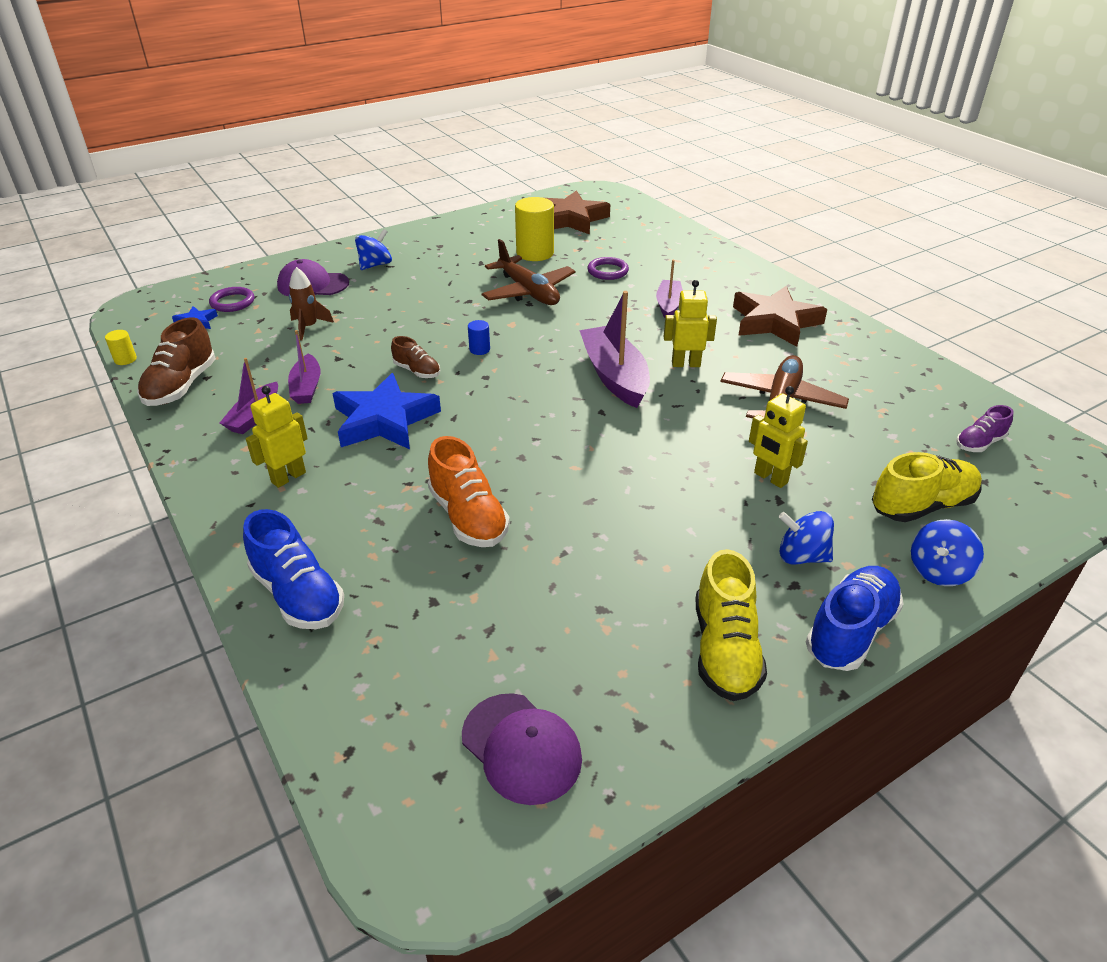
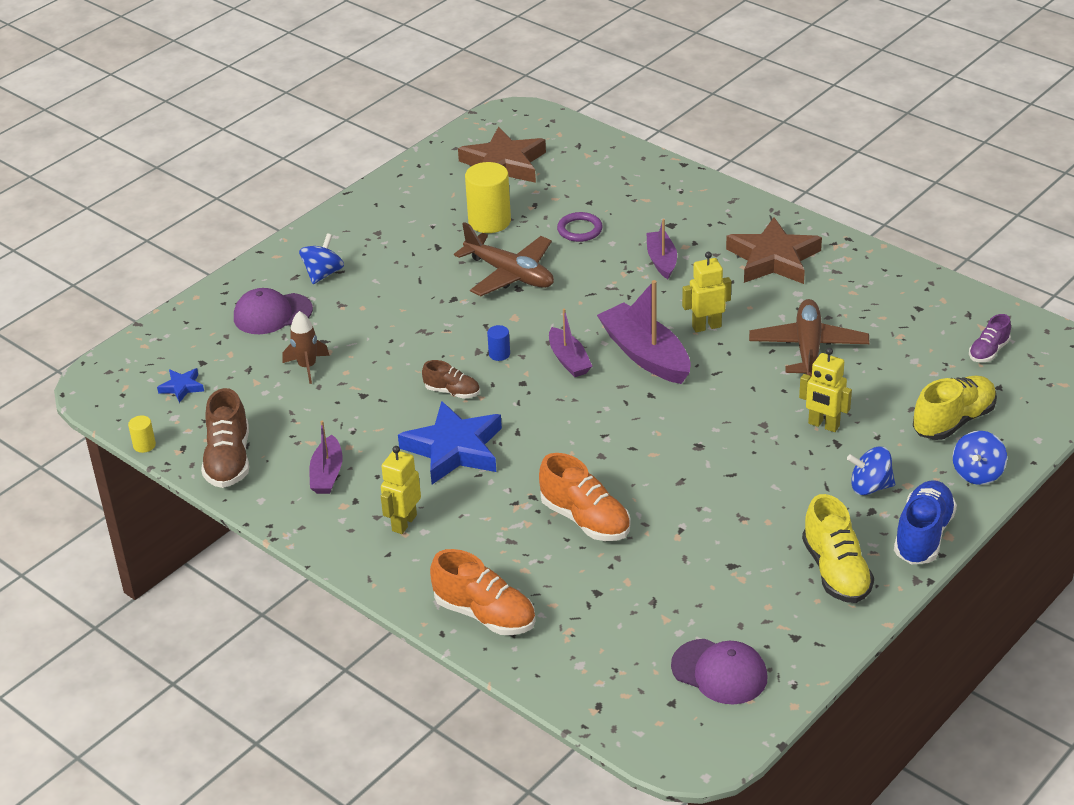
camera: 15 degrees left, 0 degrees up
purple ring [209,287,254,312] -> none
blue shoe [243,509,344,629] -> orange shoe [430,549,535,635]
purple boat [288,330,321,404] -> purple boat moved to [549,309,592,377]

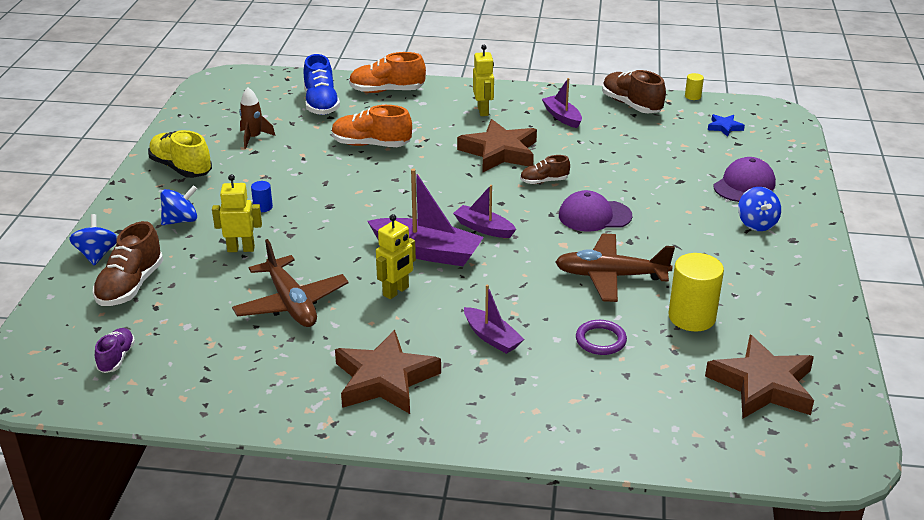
camera: 145 degrees right, 5 degrees down
brown rocket [282,311,330,384] -> brown rocket moved to [239,87,275,149]
blue star [398,401,502,484] -> brown star [457,119,537,172]
blue cylinder [487,325,510,361] -> blue cylinder moved to [251,181,273,212]
purple cap [671,639,768,705] -> purple cap moved to [559,190,632,232]
blue shoe [894,480,957,565] -> blue shoe moved to [304,54,340,115]
yellow shoe [913,376,997,440] -> brown shoe [93,221,163,306]

